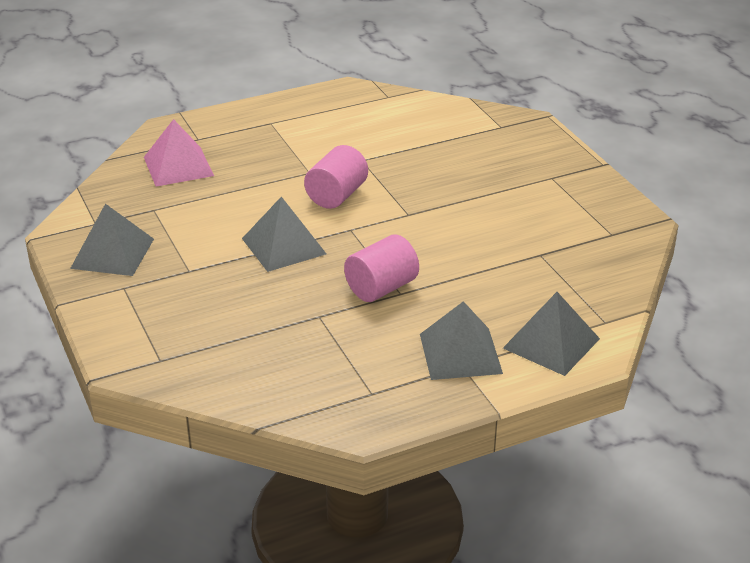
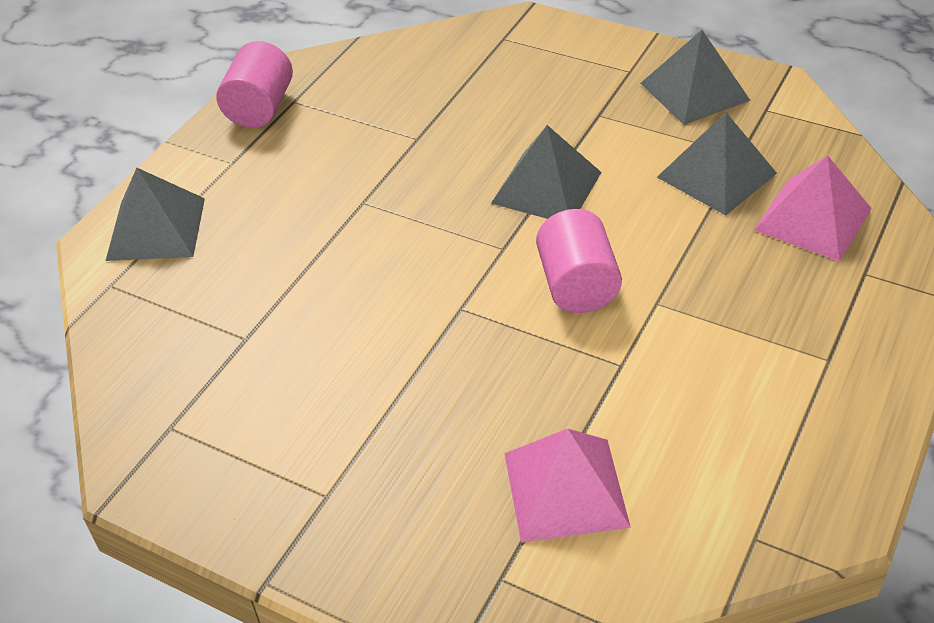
camera: 145 degrees right, 10 degrees up
pink cylinder [344,235,419,302] -> pink cylinder moved to [216,41,293,128]
grey pyramid [420,301,503,380] -> grey pyramid moved to [657,112,777,215]
none -> pink pyramid [504,429,631,543]

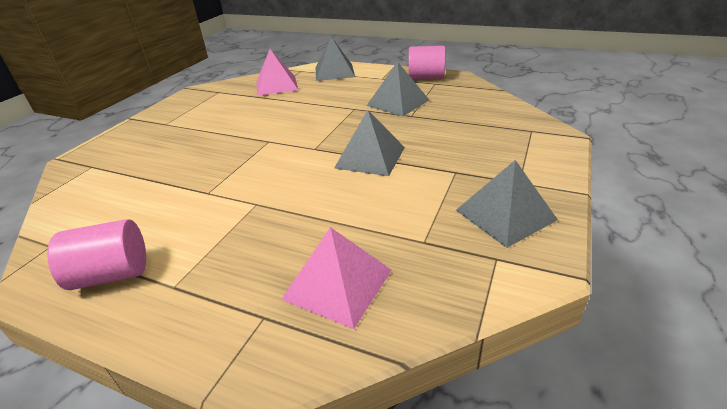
camera: 85 degrees right, 10 degrees down
pink pyramid [504,429,631,543] -> pink pyramid moved to [256,49,298,96]
pink cylinder [536,209,622,313] -> pink cylinder moved to [47,219,146,290]
grey pyramid [657,112,777,215] -> grey pyramid moved to [367,61,429,116]

